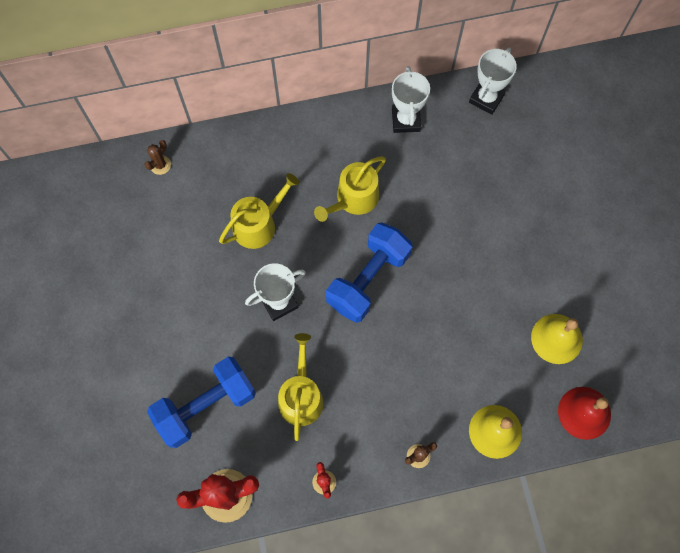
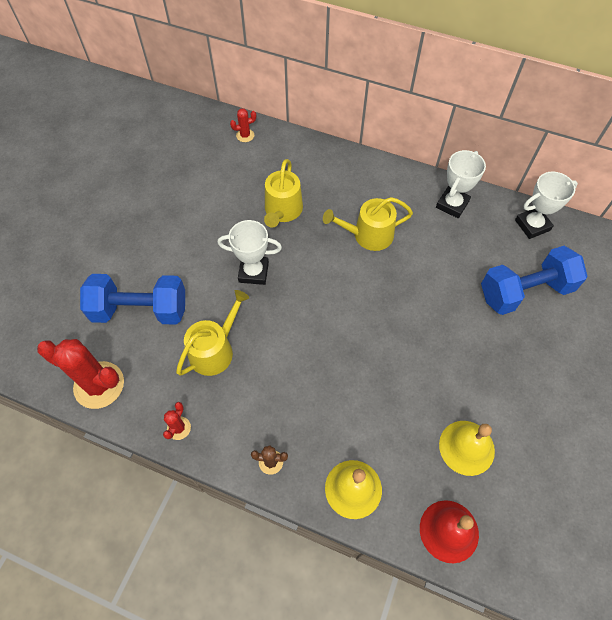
camera: 35 degrees right, 10 degrees down
brown cactus [144,140,171,175] -> red cactus [230,108,256,142]
yellow watering can [219,173,300,249] -> yellow watering can turned 105 degrees clockwise [264,159,303,228]
blue dumbbell [326,223,412,323] -> blue dumbbell moved to [481,246,587,315]

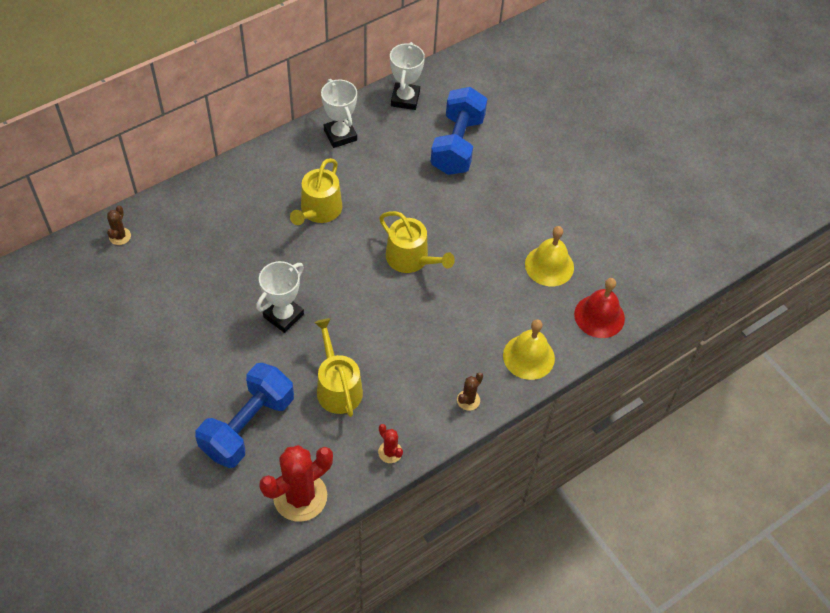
camera: 60 degrees left, 5 degrees down
red cactus [230,108,256,142] -> brown cactus [107,205,131,245]
yellow watering can [264,159,303,228] -> yellow watering can moved to [379,211,455,273]

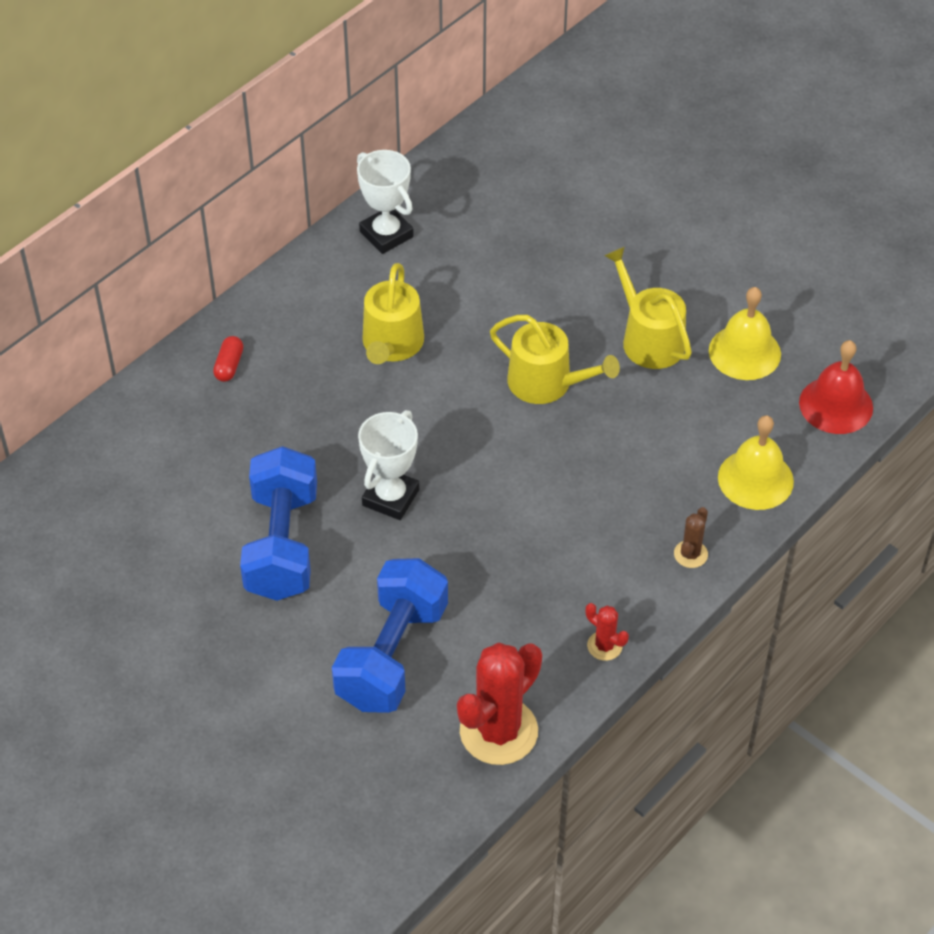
camera: 10 degrees left, 5 degrees down
brown cactus [107,205,131,245] -> none
yellow watering can [314,318,363,417] -> yellow watering can moved to [604,247,692,369]
white trophy [390,42,425,110] -> none
blue dumbbell [430,87,487,175] -> blue dumbbell moved to [240,446,317,601]
none -> red capsule [213,336,243,382]

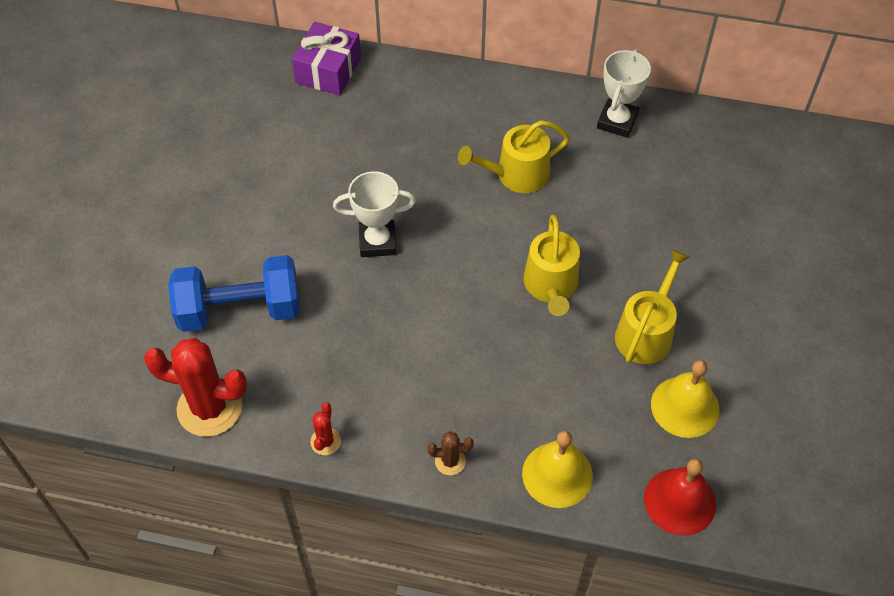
camera: 60 degrees right, 5 degrees up
red capsule [213,336,243,382] -> none
blue dumbbell [240,446,317,601] -> none
none -> purple gift [292,22,361,95]

